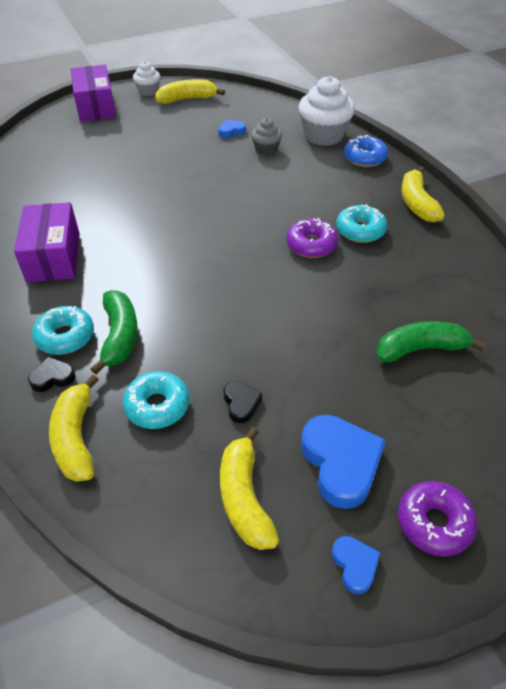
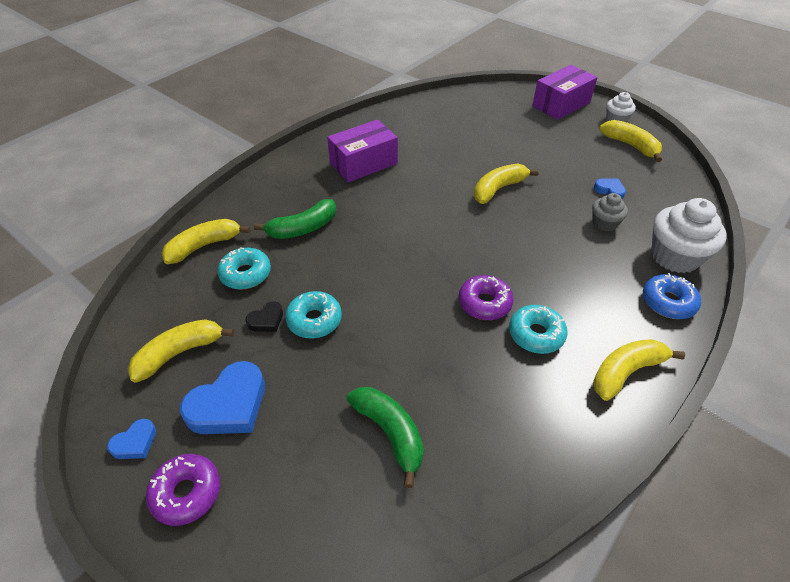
camera: 65 degrees right, 0 degrees up
black heart [28,357,75,392] -> none
turquoise donut [32,306,94,355] -> turquoise donut moved to [285,291,342,339]
none -> yellow banana [474,163,539,204]

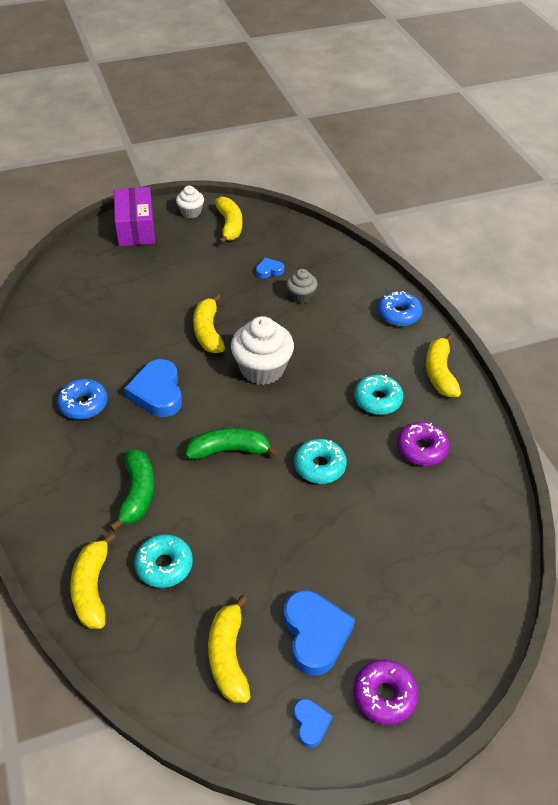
camera: 60 degrees left, 0 degrees up
black heart [246,301,283,332] -> none
turquoise donut [285,291,342,339] -> turquoise donut moved to [294,439,347,484]
purple box [327,119,398,183] -> blue donut [57,379,108,420]
green banana [347,387,424,488] -> green banana moved to [185,428,279,460]
purple donut [459,275,514,320] -> purple donut moved to [397,422,449,466]
yellow banana [599,120,662,162] -> yellow banana turned 90 degrees clockwise [215,197,242,244]
white cupcake [651,198,727,273] -> white cupcake moved to [231,316,294,385]
none -> blue heart [124,359,182,417]

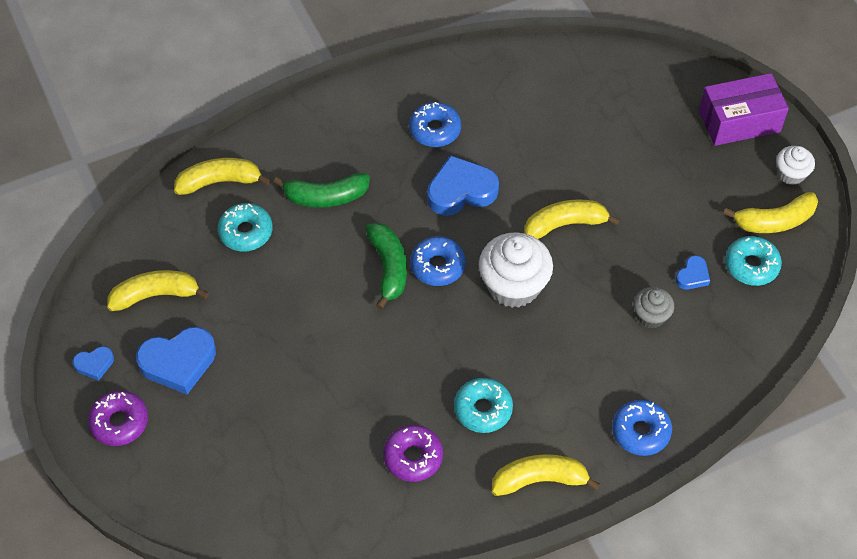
camera: 85 degrees right, 10 degrees up
blue heart [256,258,284,279] -> blue heart turned 60 degrees clockwise [676,255,710,290]
turquoise donut [294,439,347,484] -> turquoise donut moved to [725,236,782,286]
none -> blue donut [410,236,466,286]

